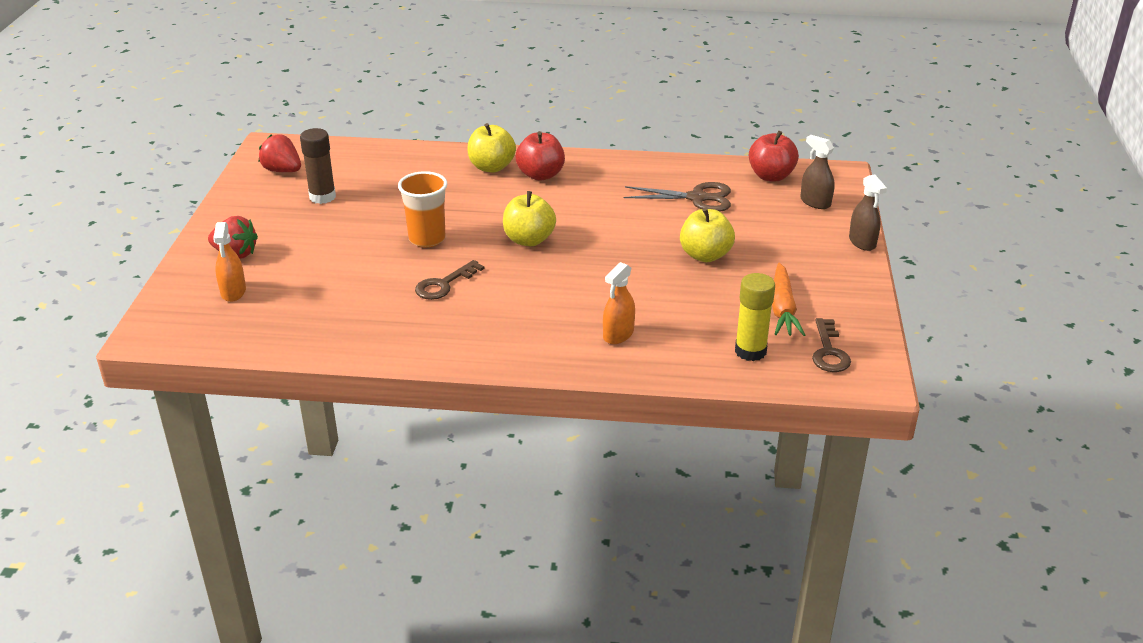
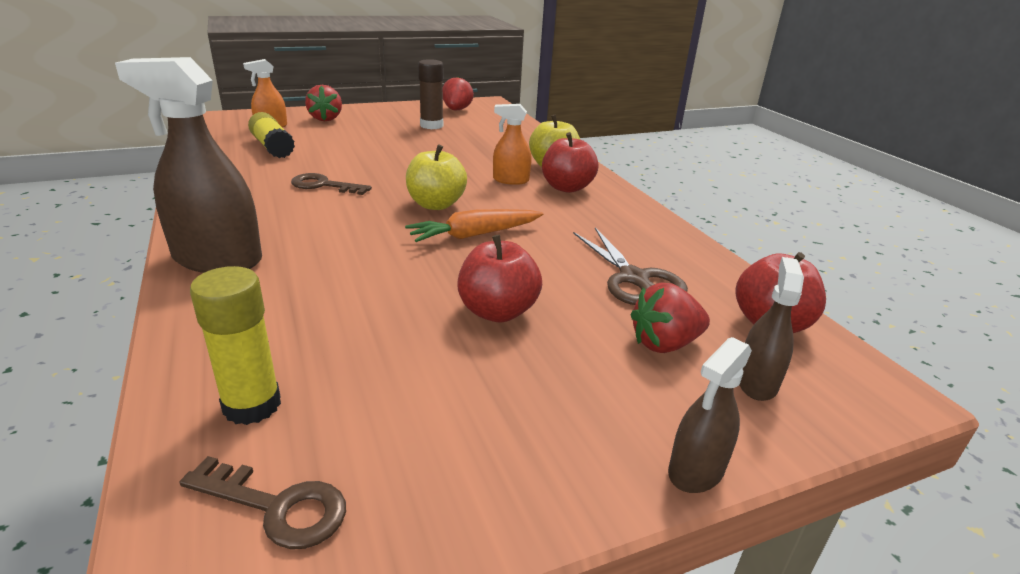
camera: 60 degrees right, 5 degrees down
orange cup [398,171,447,247] -> none
orange spray bottle [603,262,635,344] -> orange spray bottle moved to [493,104,532,185]
yellow apple [680,208,735,262] -> red apple [457,235,542,323]
orange carrot [772,263,805,336] -> orange carrot moved to [405,209,543,242]
brown key [812,318,851,372] -> brown key turned 135 degrees counterclockwise [180,456,346,549]
none -> brown spray bottle [115,57,262,273]
none -> yellow glue stick [248,112,295,158]
none -> red strawberry [631,282,710,353]

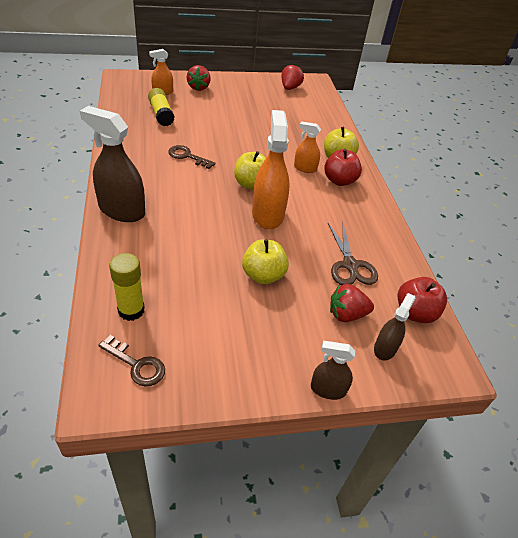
camera: 10 degrees right, 15 degrees up
orange carrot [405,209,543,242] -> orange spray bottle [252,110,289,229]
brown glue stick [418,59,443,129] -> none
red apple [457,235,542,323] -> yellow apple [242,239,289,284]
brown spray bottle [668,337,752,493] -> brown spray bottle turned 45 degrees clockwise [311,341,355,400]

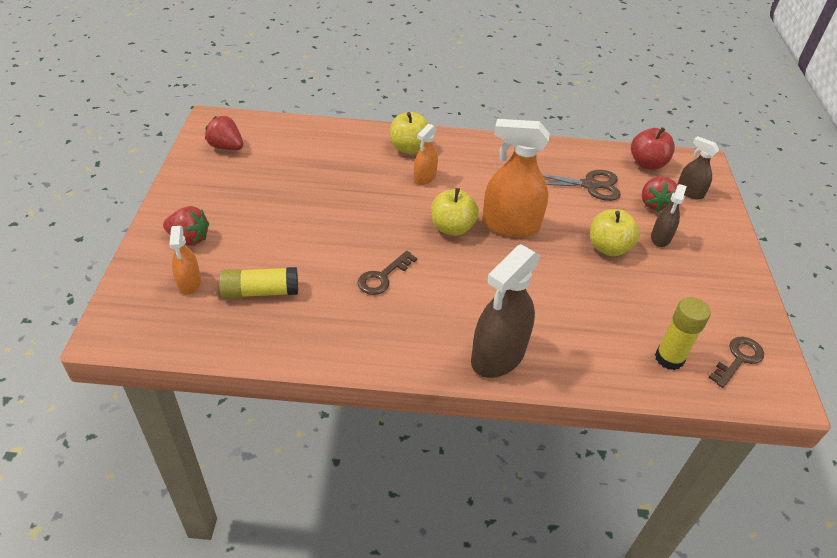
camera: 75 degrees left, 0 degrees up
brown spray bottle [311,341,355,400] -> brown spray bottle moved to [651,184,687,247]
red apple [324,149,362,186] -> none

